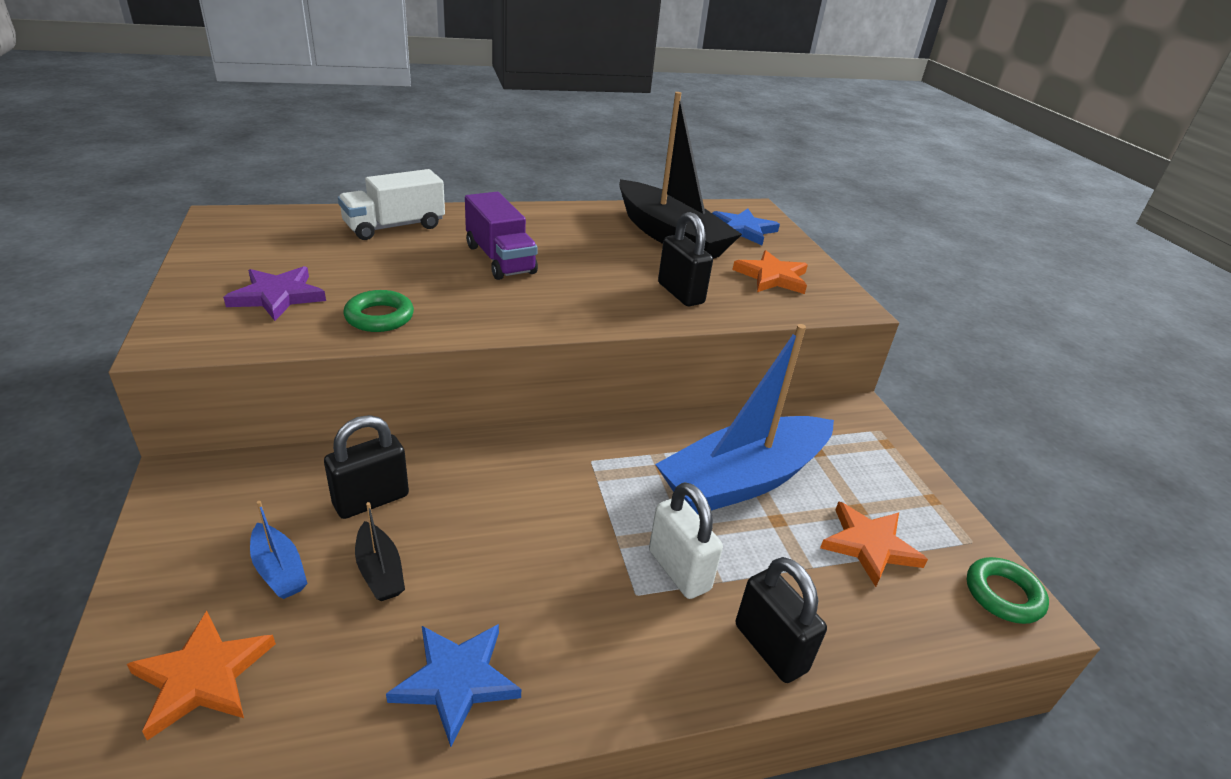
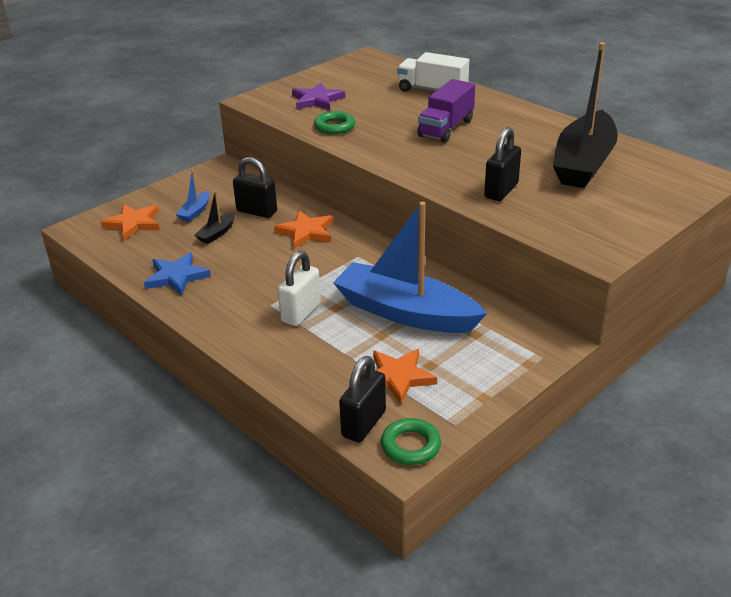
camera: 65 degrees right, 0 degrees up
blue star [712,209,780,245] -> none
orange star [732,250,808,294] -> orange star moved to [274,211,333,249]
black padlock [736,557,827,683] -> black padlock moved to [339,356,386,443]

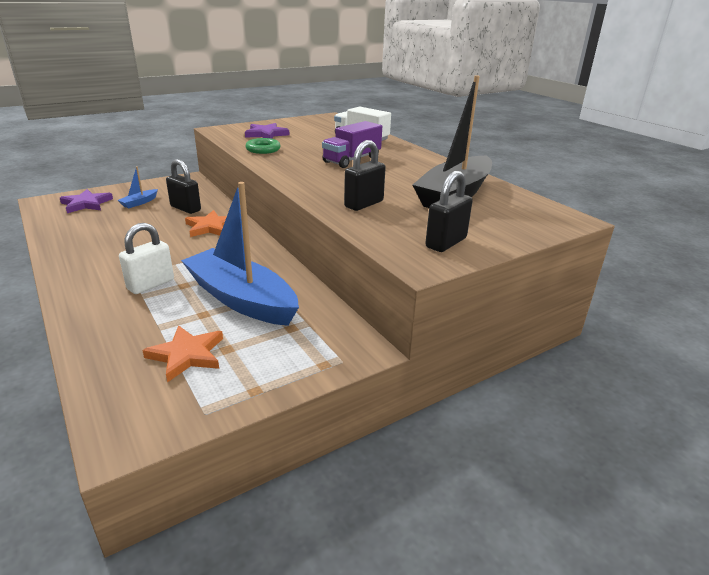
camera: 10 degrees right, 5 degrees down
orange star [101,204,160,240] -> purple star [60,189,113,213]
blue star [144,252,211,296] -> none
black boat [195,191,235,244] -> none
black padlock [339,356,386,443] -> black padlock moved to [425,171,473,252]
green ring [381,418,441,465] -> none

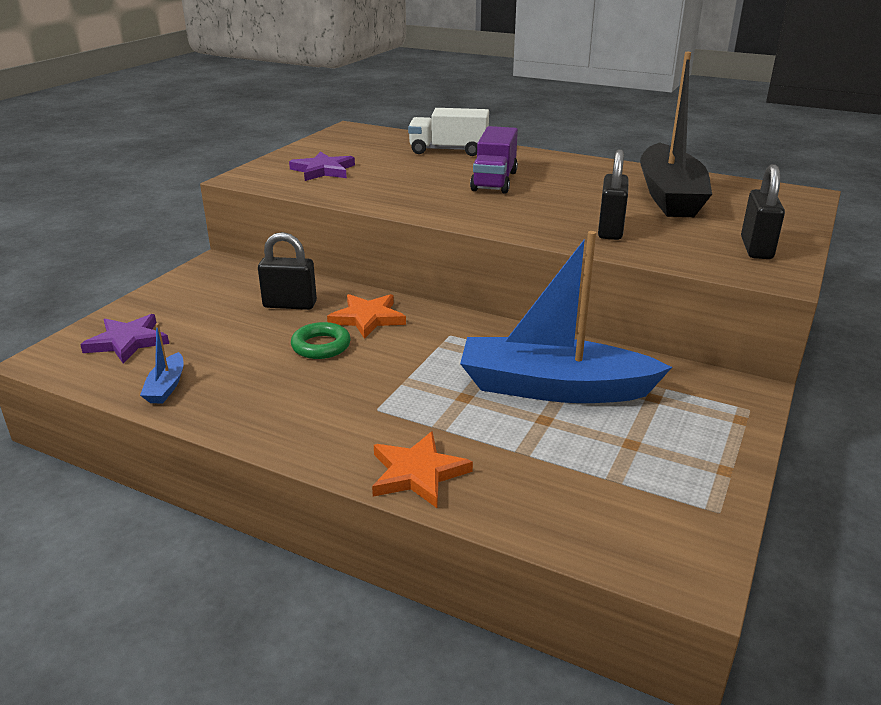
camera: 30 degrees left, 0 degrees up
blue boat [118,166,158,208] -> blue boat moved to [140,323,183,404]
white padlock [119,223,174,294] -> none
orange star [142,325,223,382] -> orange star moved to [372,431,473,508]
green ring [246,138,281,154] -> green ring moved to [291,322,351,359]

